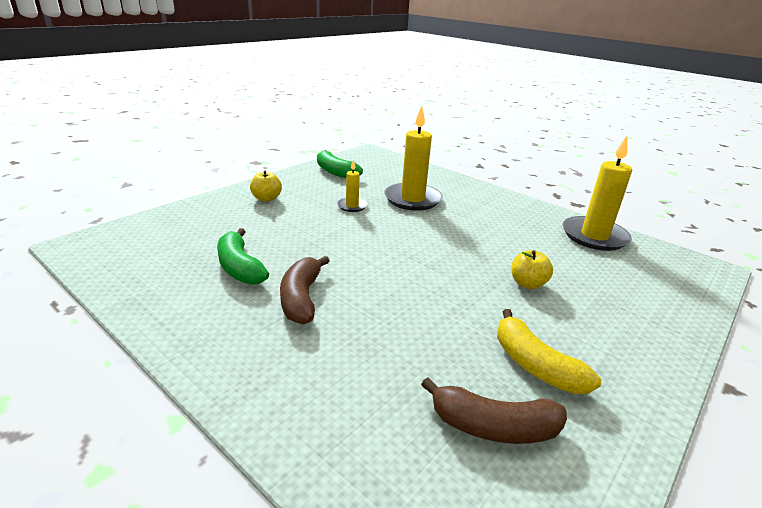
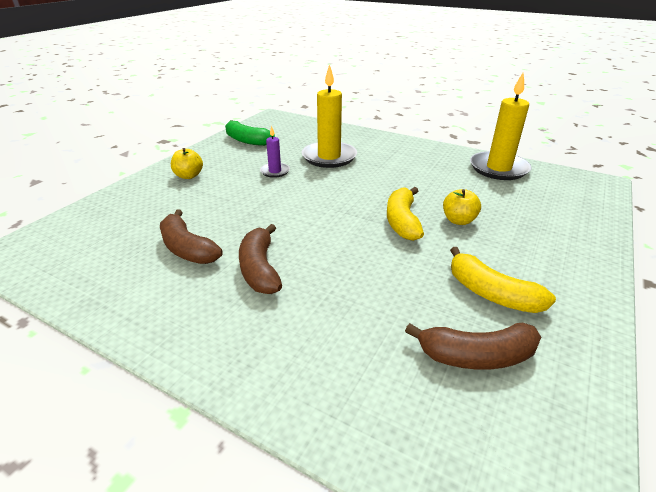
camera: 10 degrees left, 5 degrees up
green banana [217,228,269,285] -> brown banana [160,210,223,264]
yellow candle [337,160,368,212] -> purple candle [260,126,290,178]
none -> yellow banana [387,187,424,241]

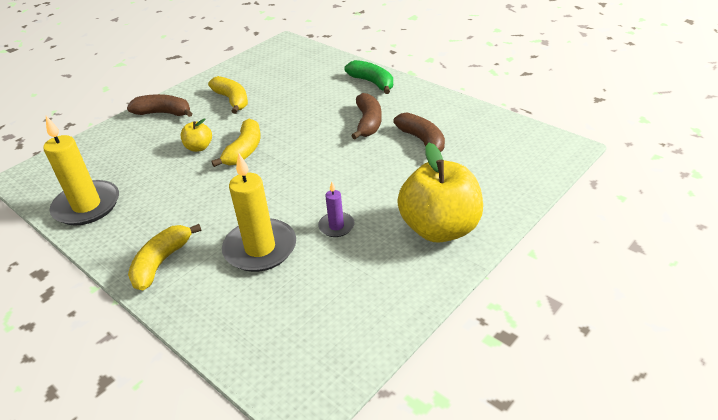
camera: 165 degrees left, 5 degrees up
yellow apple [171,148,203,179] -> yellow apple [397,143,483,243], size x2.20
green banana [225,120,275,146] -> green banana moved to [344,60,393,94]
brown banana [405,323,541,370] -> brown banana moved to [127,94,192,117]
none -> yellow banana [128,224,202,290]

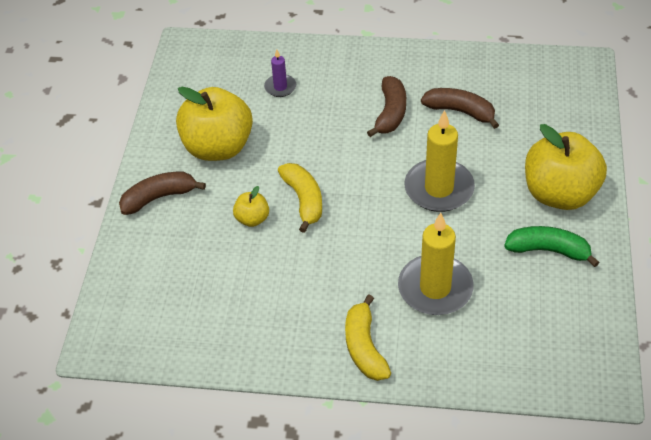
camera: 35 degrees left, 10 degrees up
yellow candle [43,116,119,226] -> yellow candle moved to [404,110,475,212]
yellow banana [208,76,248,114] -> yellow apple [176,87,253,161]
purple candle [318,182,355,237] -> purple candle moved to [264,50,296,97]
green banana [344,60,393,94] -> green banana moved to [504,226,599,267]
brown banana [351,93,382,139] -> brown banana turned 45 degrees clockwise [367,76,406,137]

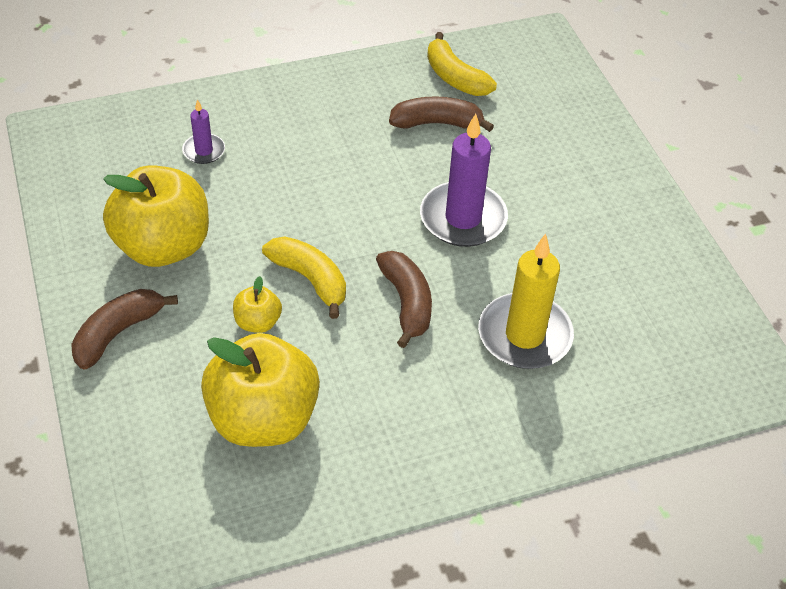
camera: 30 degrees left, 0 degrees up
yellow banana [345,295,391,381] -> yellow banana moved to [427,32,497,96]
brown banana [367,76,406,137] -> brown banana moved to [376,251,432,348]
yellow candle [404,110,475,212] -> purple candle [420,113,508,247]
green banana [504,226,599,267] -> none
yellow apple [525,124,607,210] -> yellow apple moved to [201,333,320,447]

